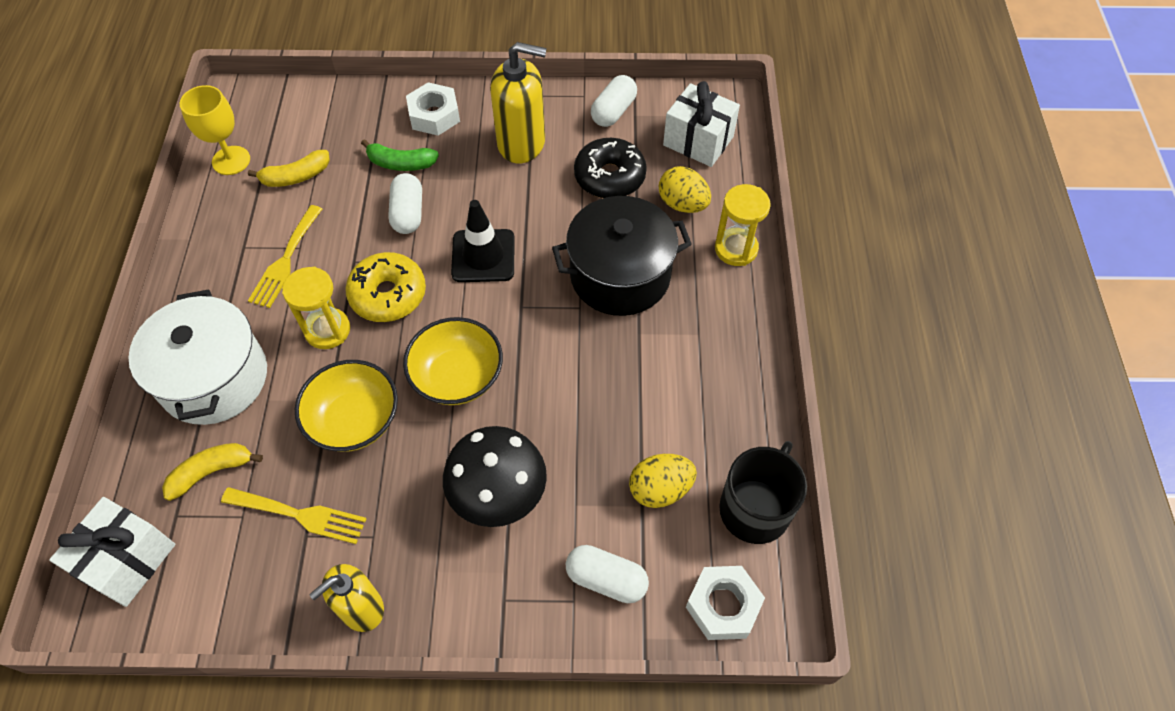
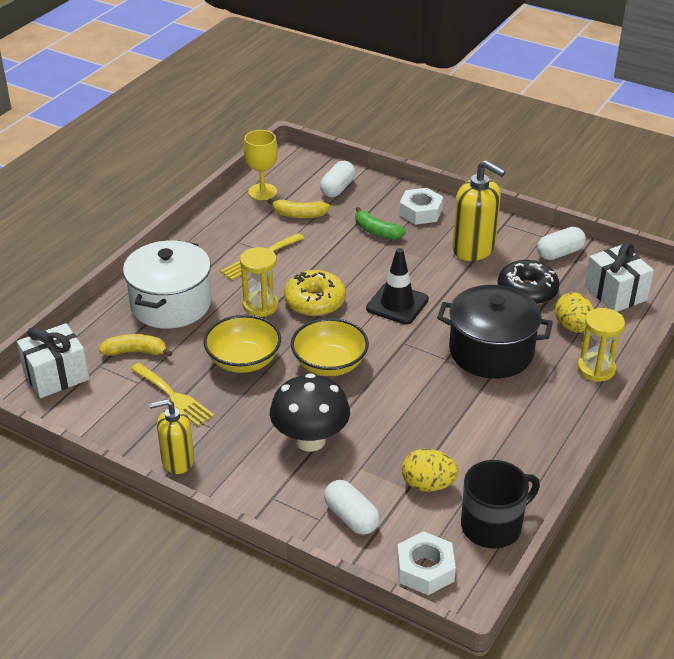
camera: 30 degrees right, 20 degrees down
white capsule [388,173,422,234] -> white capsule moved to [320,161,355,197]

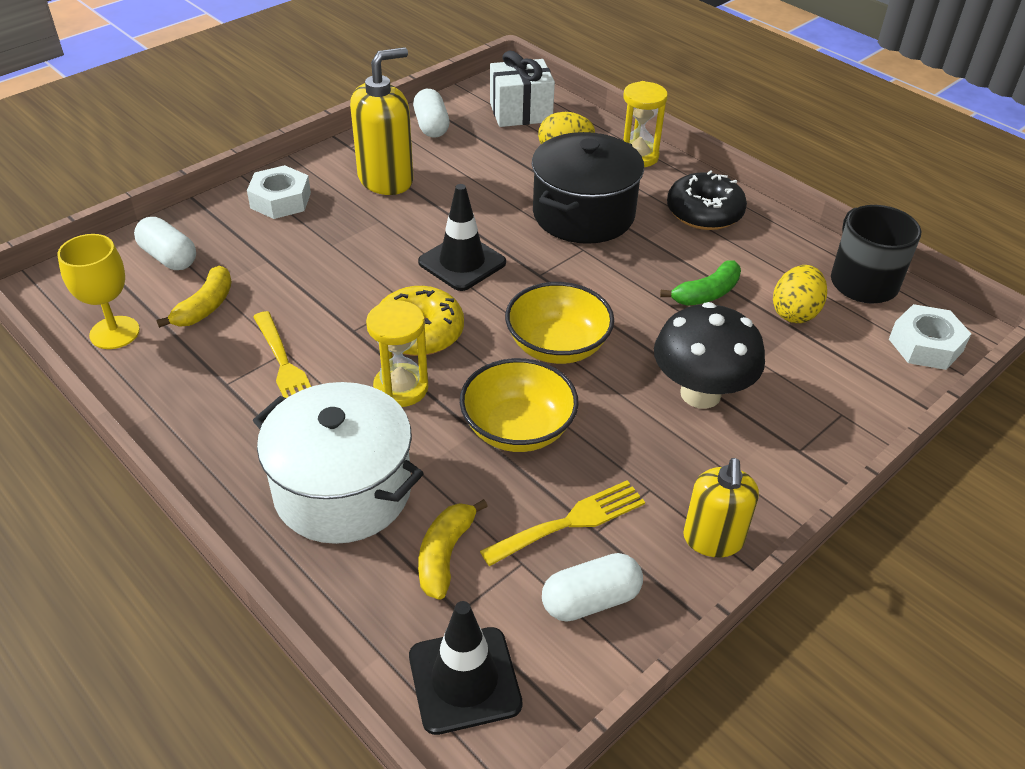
camera: 75 degrees left, 5 degrees up
white gift [17,323,89,398] -> black traffic cone [409,601,523,735]
white capsule [324,480,380,535] -> white capsule moved to [542,553,643,622]
green banana [355,207,406,240] -> green banana moved to [660,261,741,306]
black donut [497,260,560,305] -> black donut moved to [667,170,747,230]

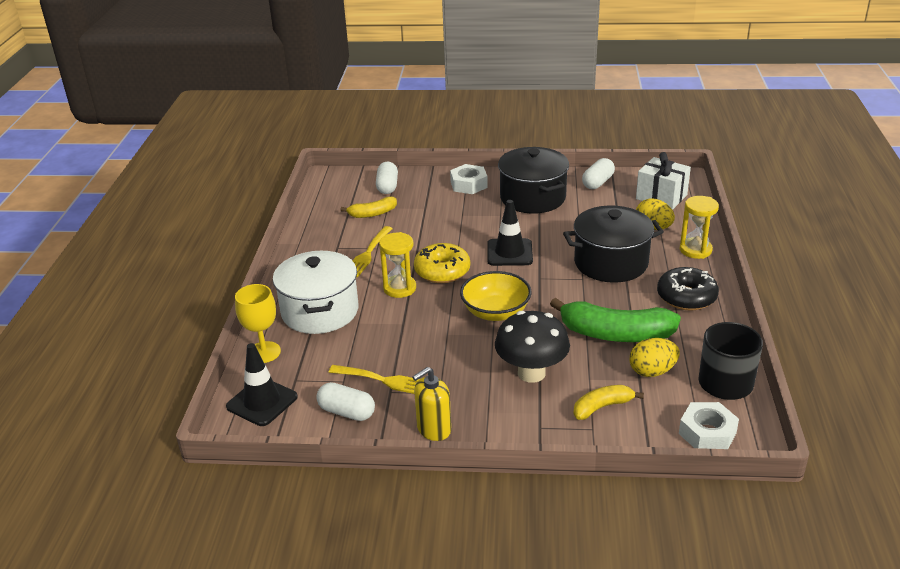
camera: 50 degrees right, 10 degrees down
yellow goblet [57,234,140,349] -> yellow goblet moved to [235,284,281,363]
yellow soap dispenser [350,47,414,195] -> black pot [498,147,569,214]
yellow banana [418,499,488,600] -> yellow banana moved to [573,385,644,420]
yellow bowl [460,358,579,452] -> none
green banana [660,261,741,306] -> green banana [550,298,681,342], size x1.85

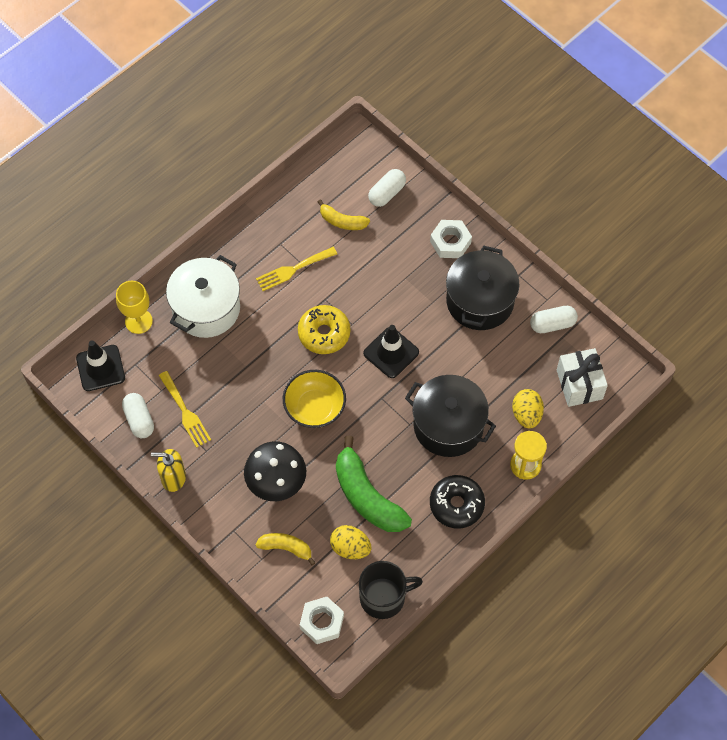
camera: 40 degrees right, 30 degrees up
yellow hourglass [379,232,416,298] -> none

